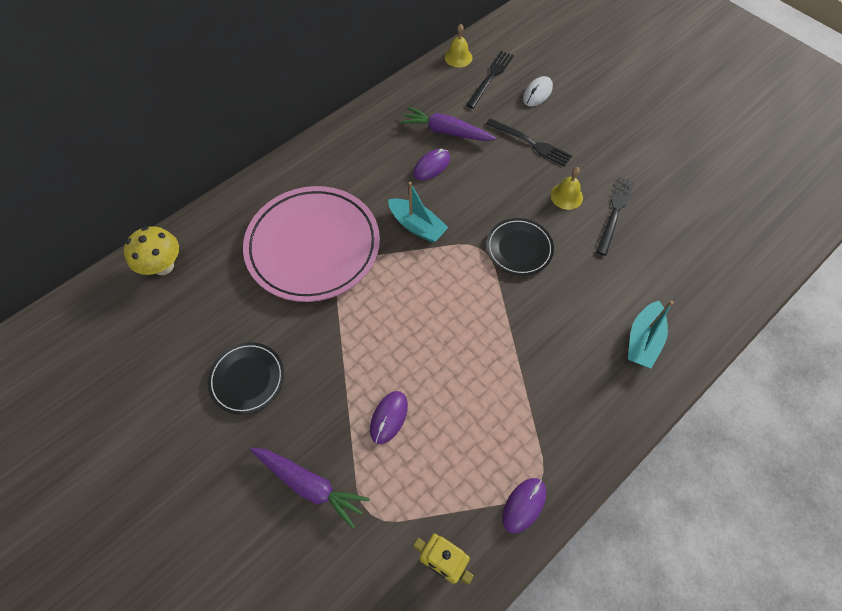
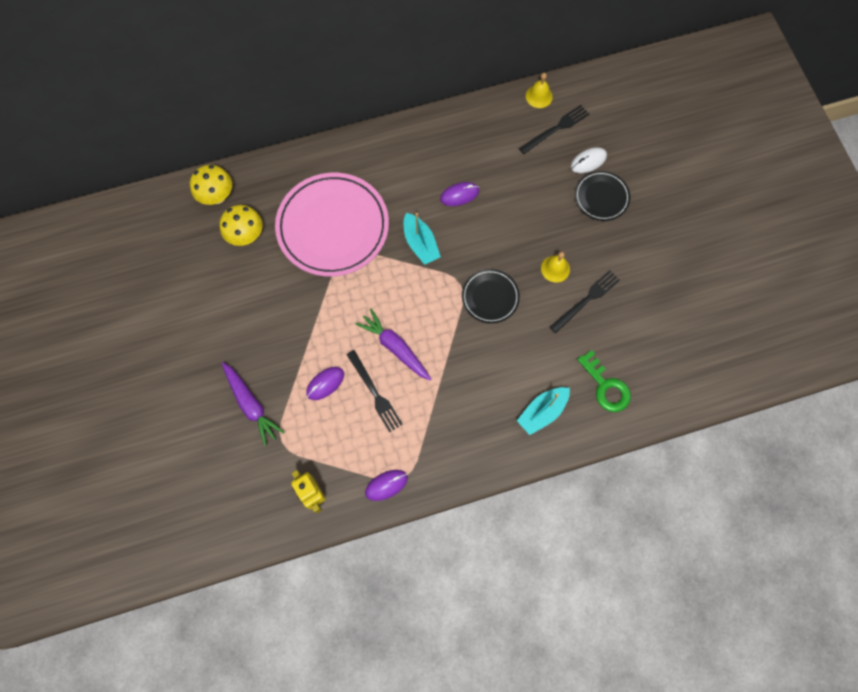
camera: 25 degrees right, 10 degrees up
black plate [207,342,284,414] -> black plate moved to [575,171,631,221]
purple carrot [400,107,496,141] -> purple carrot moved to [356,309,432,381]
black fork [486,118,572,166] -> black fork moved to [346,350,403,433]
none -> yellow mushroom [220,205,262,246]
none -> green key [577,350,631,412]

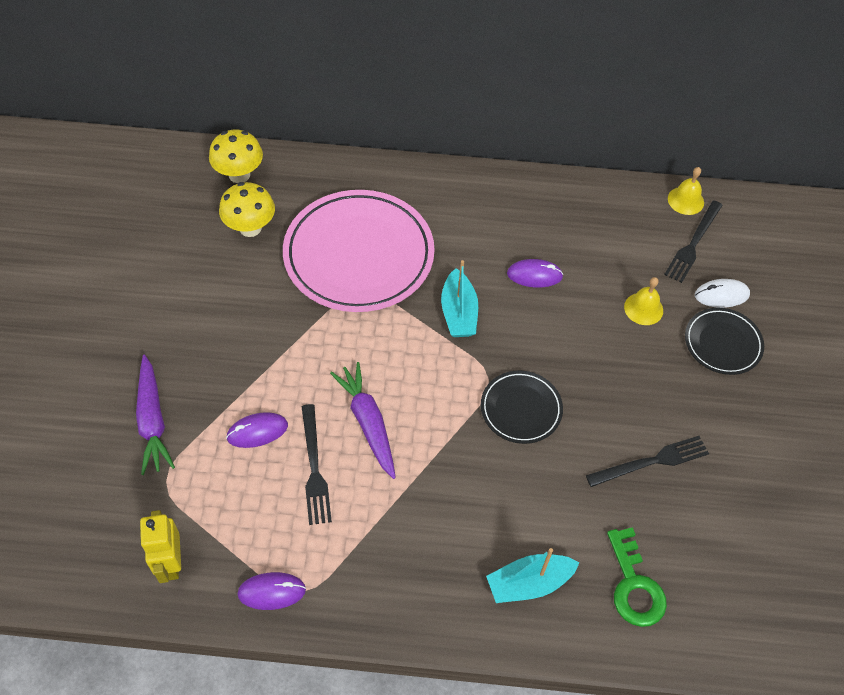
camera: 20 degrees right, 15 degrees down
black fork [519,105,589,154] -> black fork turned 135 degrees clockwise [664,200,723,283]
yellow bell [541,252,570,283] -> yellow bell moved to [624,277,663,325]

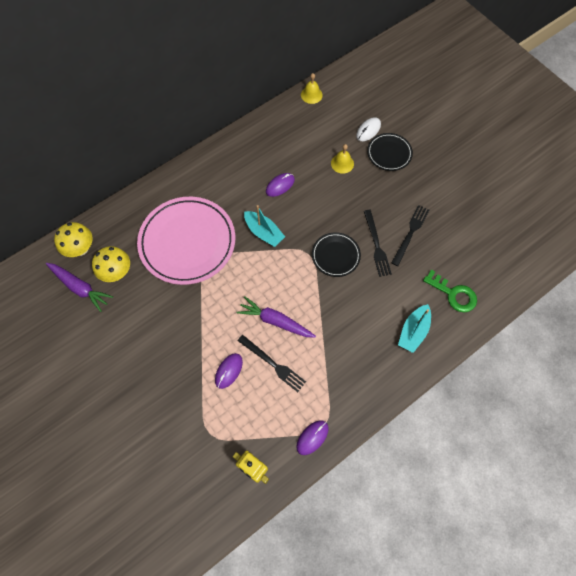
camera: 40 degrees left, 10 degrees up
purple carrot [136,355,175,475] -> purple carrot moved to [46,263,113,312]
black fork [664,200,723,283] -> black fork moved to [364,210,392,277]

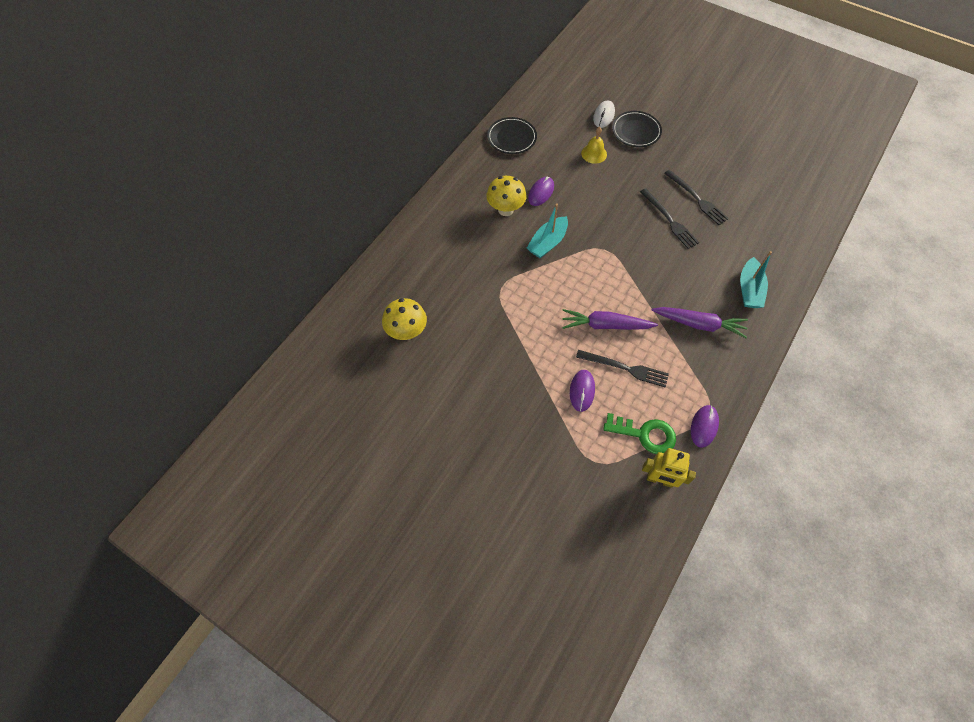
camera: 20 degrees left, 5 degrees down
purple carrot [46,263,113,312] -> purple carrot moved to [651,307,748,338]
yellow mushroom [54,222,93,257] -> yellow mushroom moved to [486,176,526,216]
pink plate [137,197,235,285] -> none
turquoise boat [244,205,285,247] -> turquoise boat turned 105 degrees clockwise [527,203,568,258]
yellow bell [301,73,323,104] -> none
black plate [312,232,361,277] -> black plate moved to [487,117,537,154]
black fork [391,205,429,266] -> black fork turned 135 degrees clockwise [664,170,729,225]
green key [423,270,477,312] -> green key moved to [603,413,676,454]

